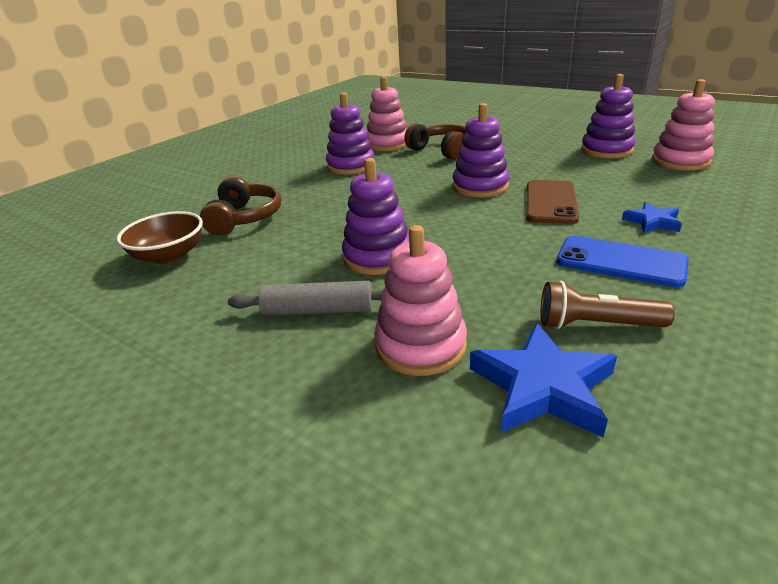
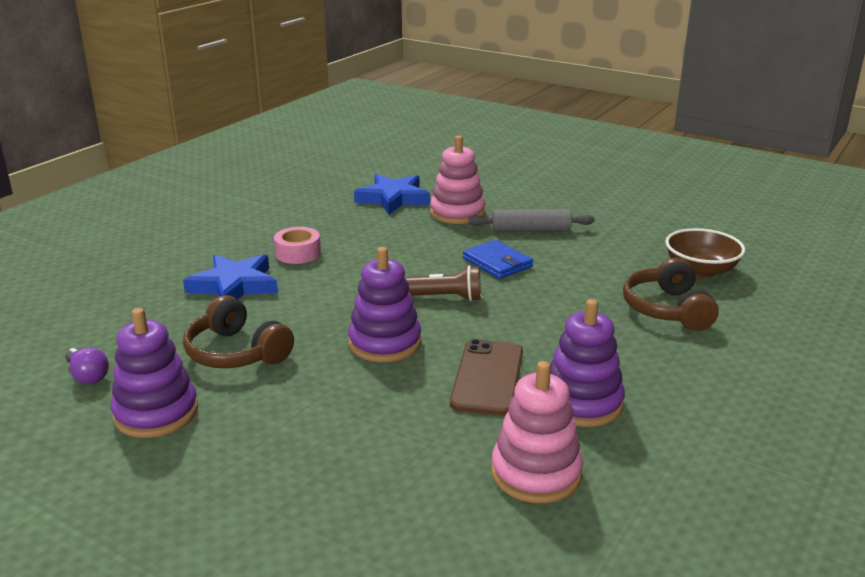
camera: 175 degrees right, 5 degrees down
purple stacking toy [342,158,409,275] -> blue wallet [463,240,533,279]
brown headphones [404,123,466,160] -> brown headphones moved to [183,295,294,368]
brown phone [526,180,579,224] -> brown phone moved to [450,339,523,416]
brown flashlight [541,281,675,329] -> brown flashlight moved to [404,265,481,301]
blue phone [556,236,689,288] -> pink tape [274,227,321,264]
blue star [622,202,682,233] -> blue star [183,254,278,300], size x1.74
pink stacking toy [652,79,715,171] -> purple light bulb [65,348,109,384]

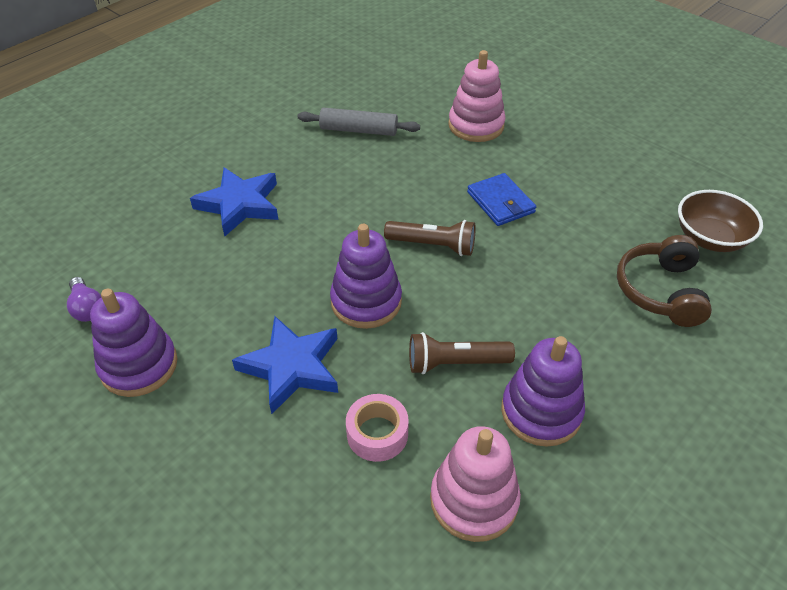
camera: 10 degrees right, 20 degrees up
brown headphones [183,295,294,368] -> none
pink tape [274,227,321,264] -> pink tape moved to [346,394,409,462]
blue star [354,174,430,215] -> blue star moved to [232,316,338,414]
brown phone [450,339,523,416] -> brown flashlight [409,332,515,374]
grey rolling pin [469,209,595,231] -> grey rolling pin moved to [298,107,420,136]

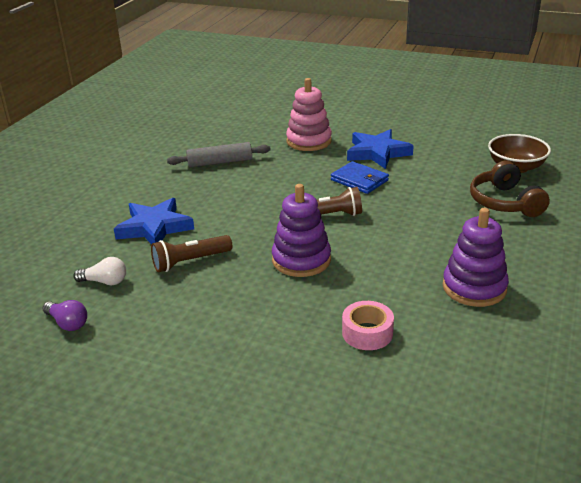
camera: 20 degrees left, 15 degrees down
purple stacking toy [90,289,177,397] -> none
blue star [232,316,338,414] -> blue star moved to [347,129,414,169]
brown flashlight [409,332,515,374] -> brown flashlight moved to [151,235,232,272]
pink stacking toy [430,426,521,542] -> none
none -> white light bulb [73,257,126,285]

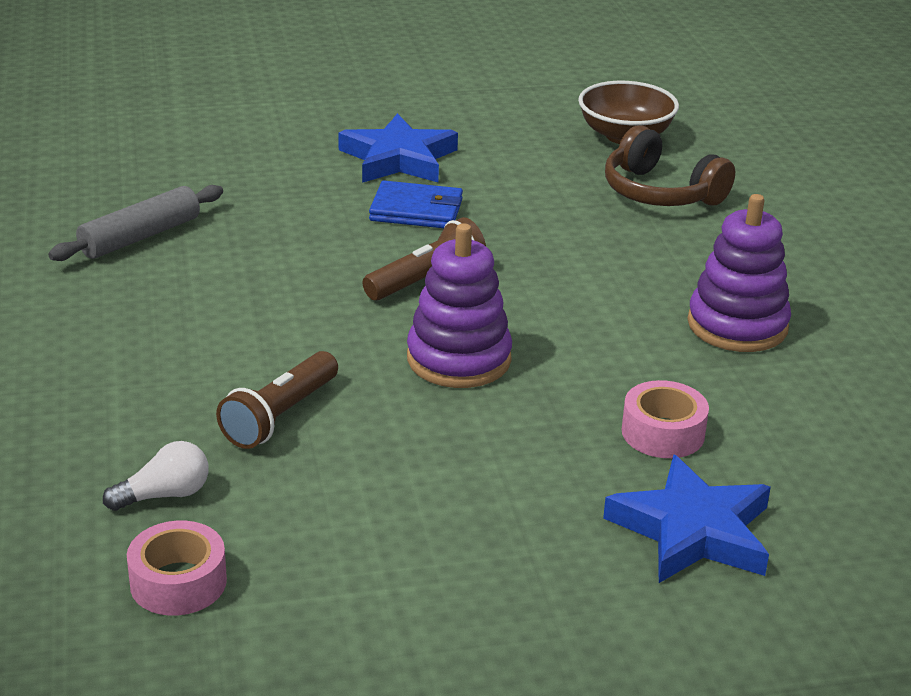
camera: 35 degrees left, 0 degrees up
purple light bulb [42,300,87,331] -> pink tape [127,521,227,616]
blue star [114,198,194,244] -> blue star moved to [603,454,771,583]
pink stacking toy [286,78,332,151] -> none

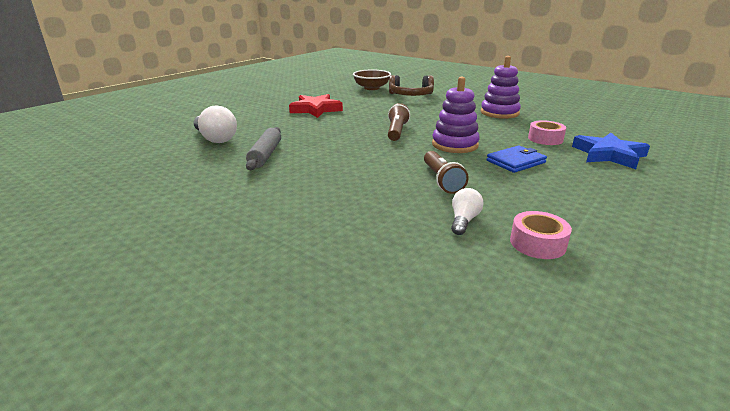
camera: 40 degrees left, 5 degrees down
blue star [338,113,458,183] -> red star [289,94,343,118]
blue wallet [369,180,463,228] -> blue wallet moved to [487,145,547,173]
none -> white light bulb [194,106,237,143]

